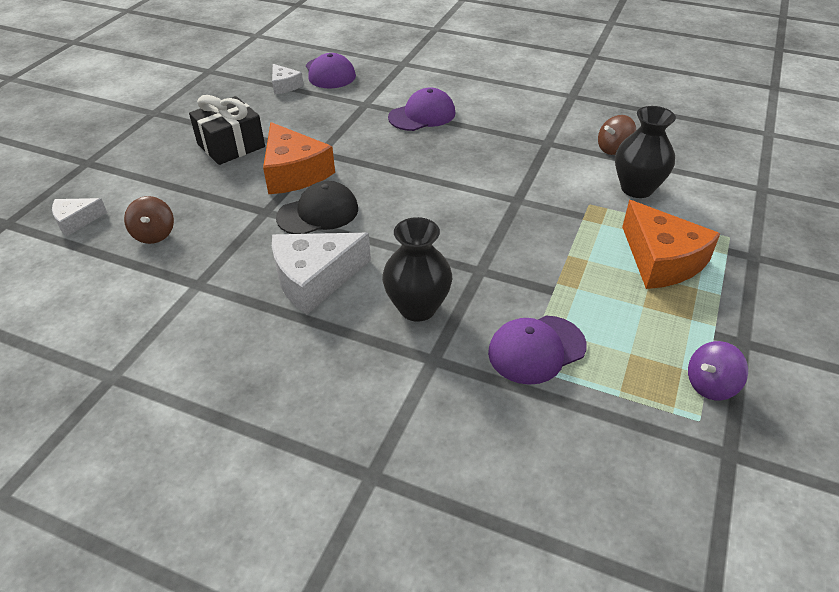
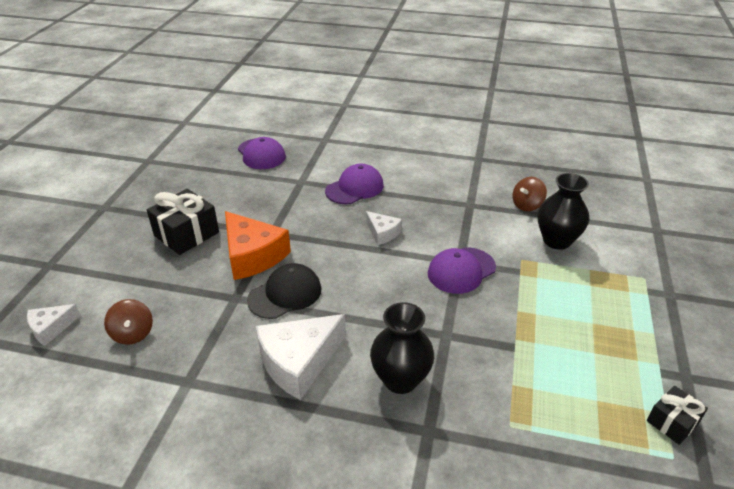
camera: 10 degrees left, 5 degrees down
white cheese [272,64,304,94] -> white cheese moved to [366,211,402,245]
purple cap [488,316,587,385] -> purple cap moved to [428,248,496,294]
orange cheese [622,200,720,289] -> none
purple spinning top [688,341,748,400] -> black gift [647,386,708,445]

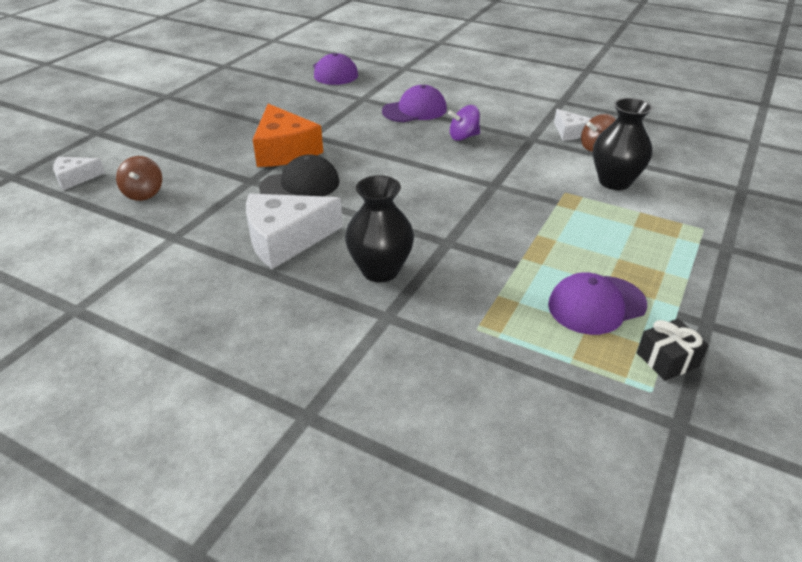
camera: 15 degrees right, 0 degrees up
black gift [147,189,219,255] -> none
white cheese [366,211,402,245] -> white cheese moved to [554,109,592,141]
purple cap [428,248,496,294] -> purple cap moved to [548,273,647,335]
none -> purple spinning top [448,105,480,141]

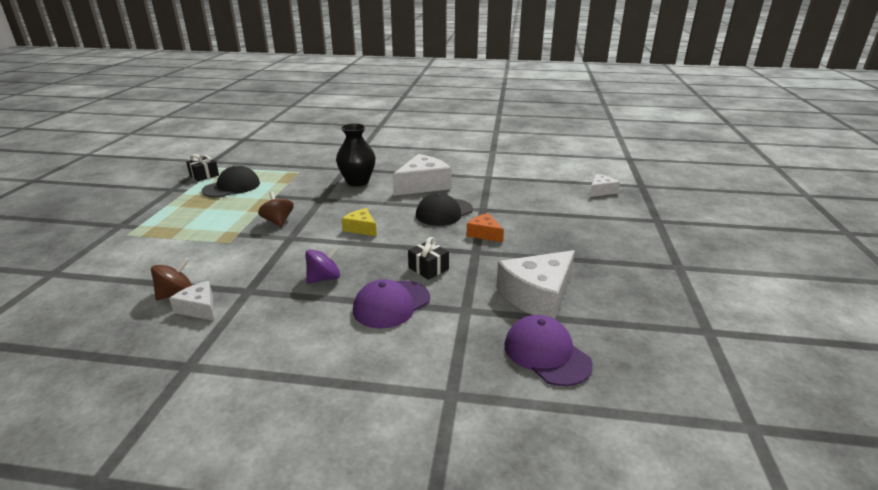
camera: 160 degrees right, 10 degrees down
brown spinning top [116,156,162,201] -> brown spinning top moved to [258,192,294,227]
orange cheese [253,104,323,167] -> orange cheese [467,213,504,242], size x0.53
purple cap [548,273,647,335] -> black cap [202,165,260,198]
black vase [593,98,653,190] -> none
none -> yellow cheese [342,208,377,236]
none -> black gift [408,237,449,280]
none -> white cheese [496,250,575,319]

